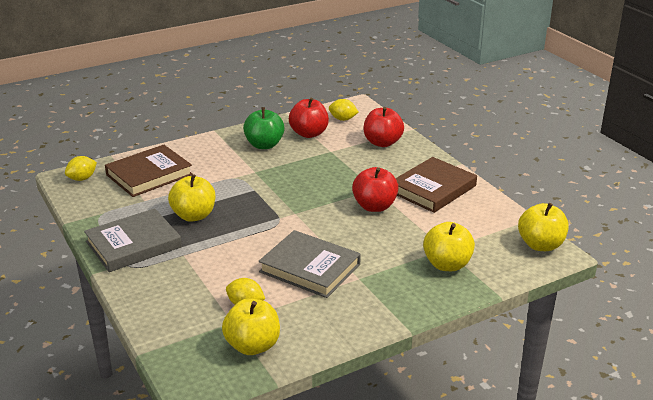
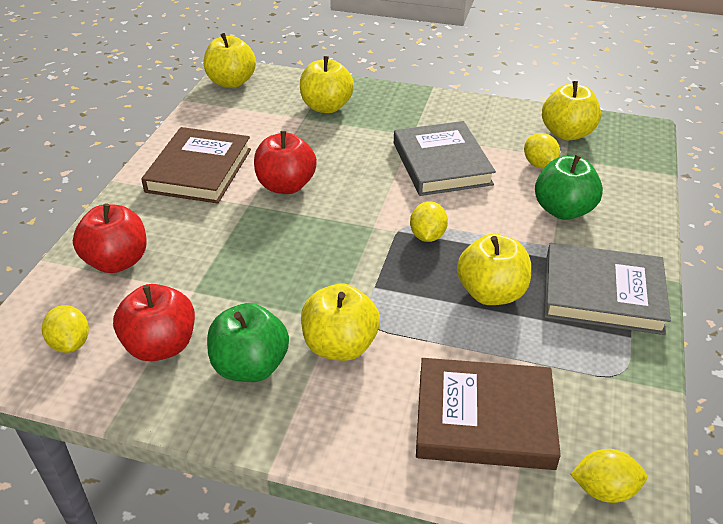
camera: 135 degrees left, 10 degrees up
brown book [396,157,477,213] -> brown book turned 75 degrees counterclockwise [141,127,251,204]
none -> yellow apple [301,284,380,361]
none -> yellow lemon [410,201,448,242]
none -> green apple [535,154,603,220]

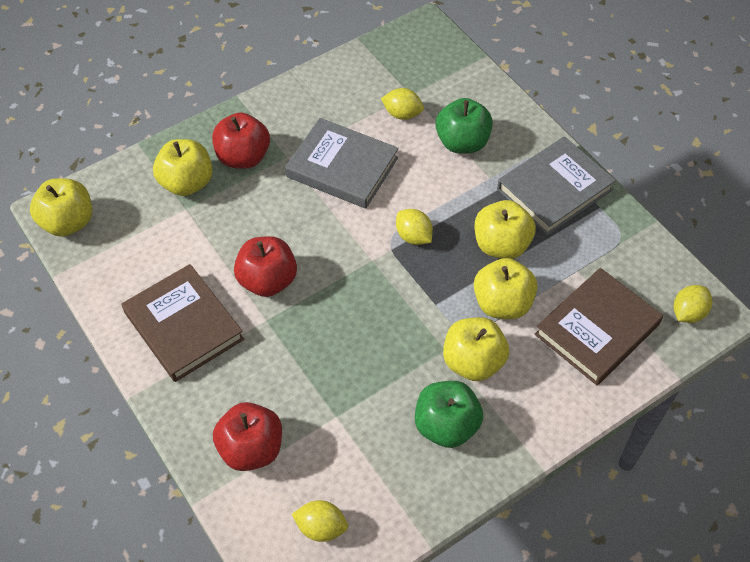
camera: 50 degrees left, 15 degrees up
red apple [113,284,195,361] -> red apple moved to [212,113,270,169]
yellow apple [542,81,601,140] -> yellow apple moved to [474,258,538,319]

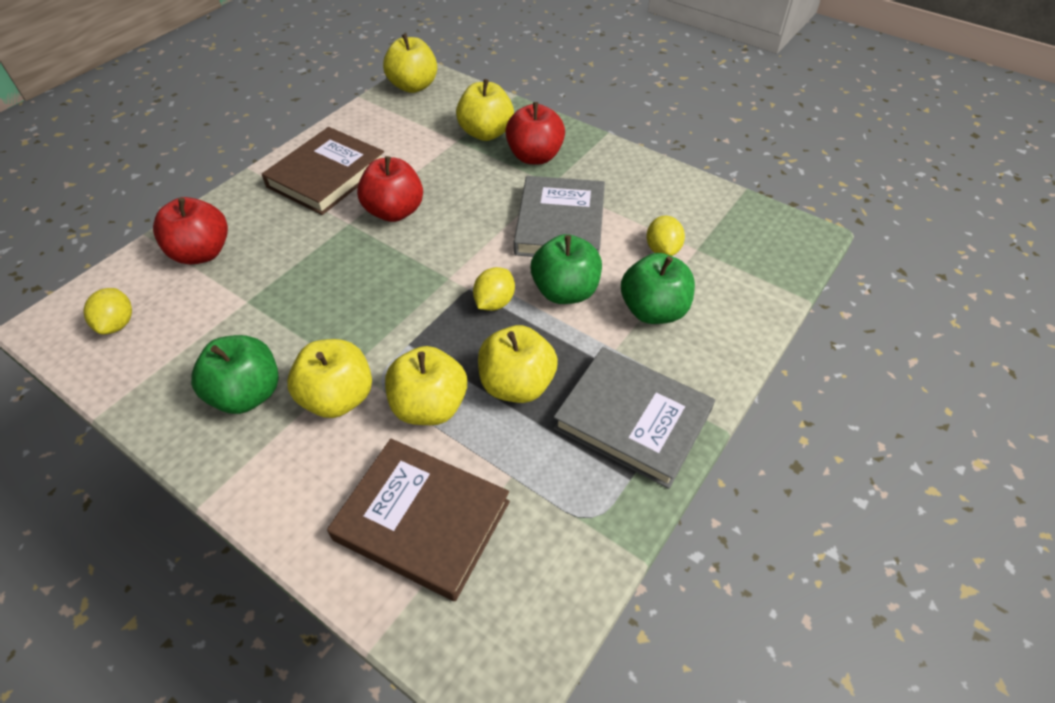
camera: 70 degrees right, 5 degrees down
yellow lemon [674,285,712,323] -> none
none -> green apple [531,234,602,304]

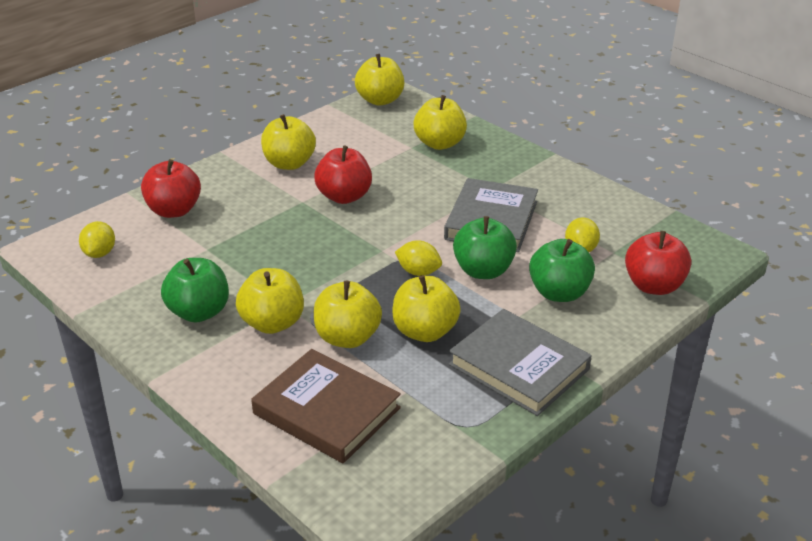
camera: 10 degrees right, 15 degrees down
brown book [262,127,384,215] -> yellow apple [261,114,316,170]
yellow lemon [473,267,515,311] -> yellow lemon turned 75 degrees clockwise [395,240,442,276]
red apple [505,102,565,164] -> red apple moved to [625,231,691,295]

